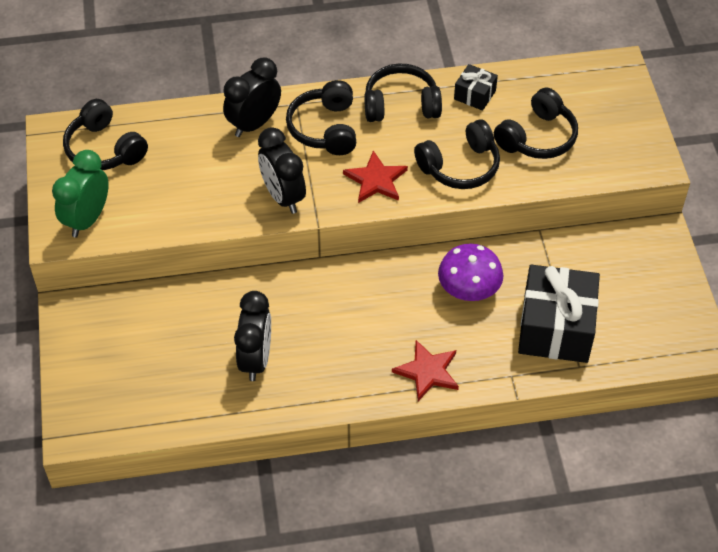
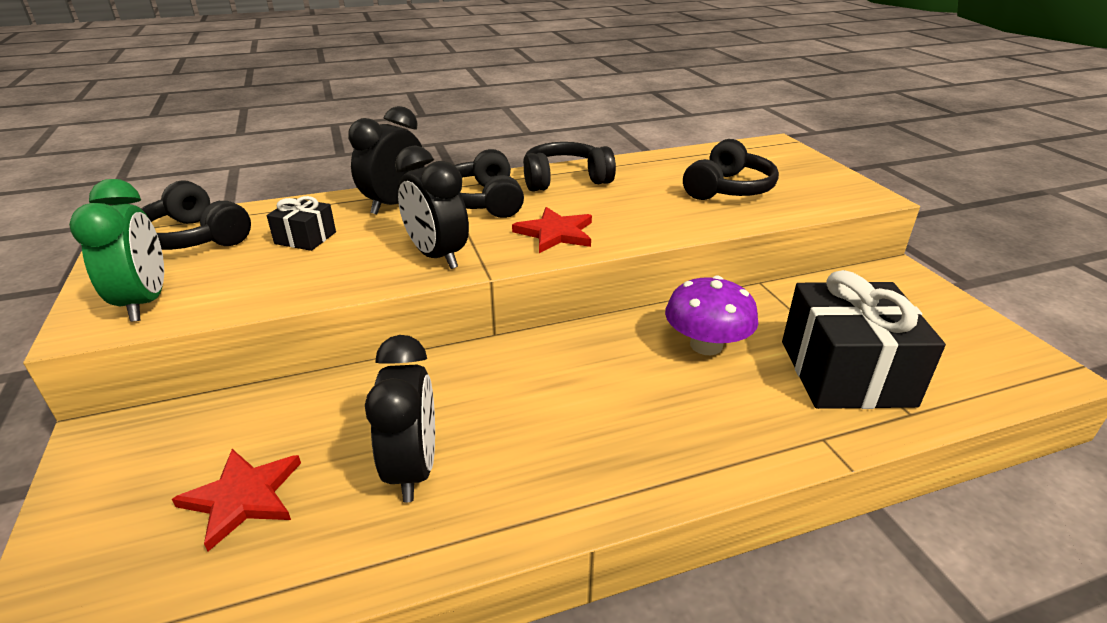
camera: 10 degrees left, 20 degrees down
green clock [52,150,109,238] -> green clock turned 150 degrees clockwise [69,179,164,322]
red star [392,340,459,401] -> red star moved to [172,449,301,552]
black headphones [414,119,500,189] -> none
black gift [454,64,498,111] -> black gift moved to [267,196,336,251]

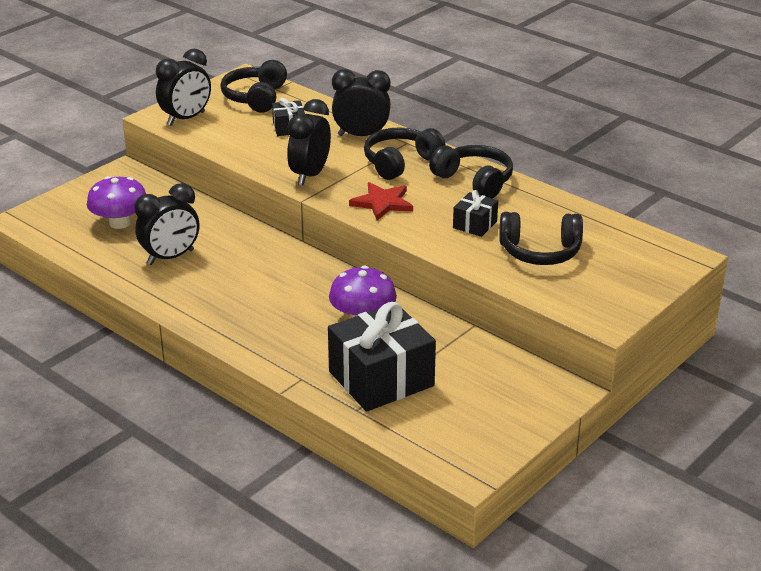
camera: 60 degrees right, 0 degrees up
green clock [69,179,164,322] -> black clock [156,49,211,126]
red star [172,449,301,552] -> purple mushroom [87,176,146,229]
none -> black gift [453,190,498,237]

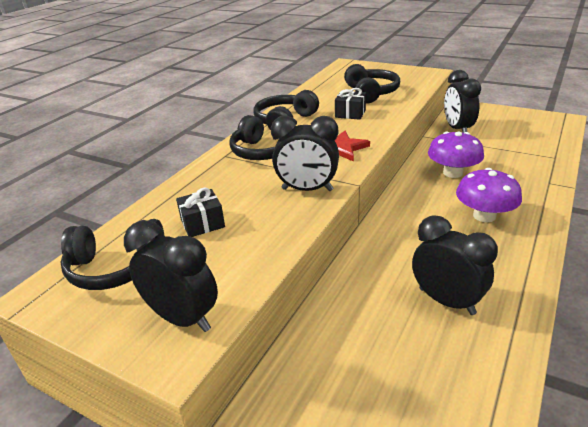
camera: 100 degrees left, 0 degrees up
purple mushroom [87,176,146,229] -> purple mushroom moved to [456,168,522,222]
black gift [328,302,436,412] -> none
black clock [332,69,391,136] -> black clock moved to [444,70,481,133]

